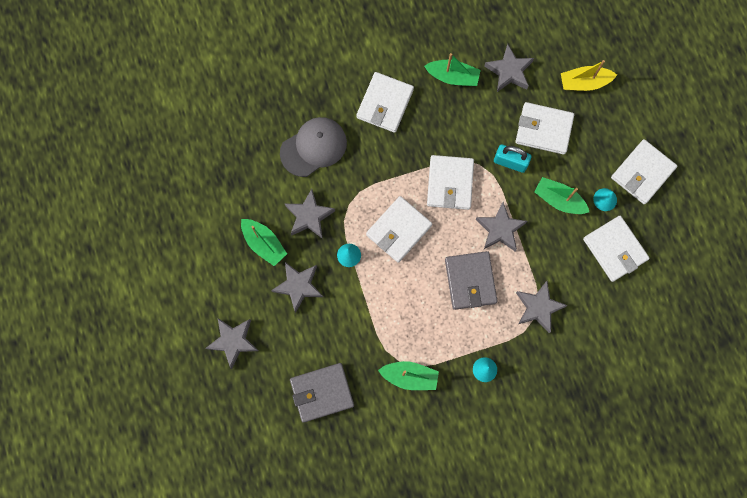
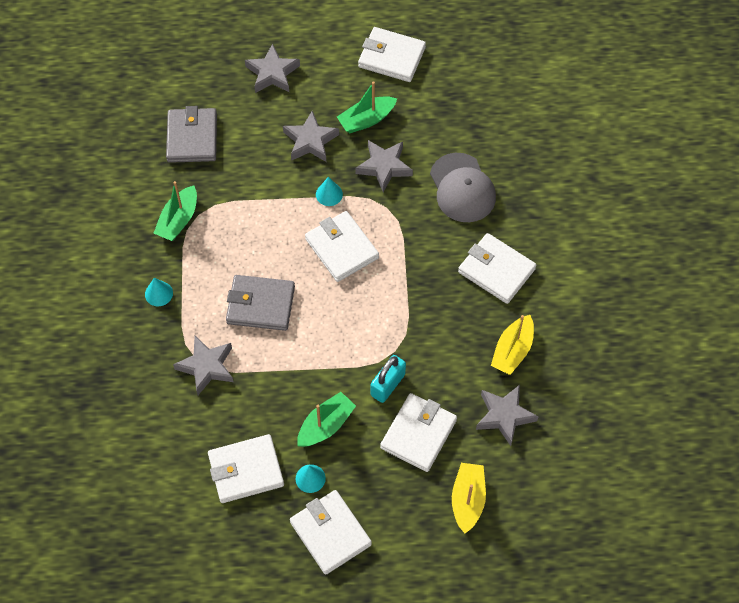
camera: 105 degrees right, 15 degrees down
green boat [424,53,481,86] -> yellow boat [491,315,534,375]
white wallet [427,155,474,210] -> white wallet moved to [358,27,426,82]
grey star [476,202,527,251] -> none

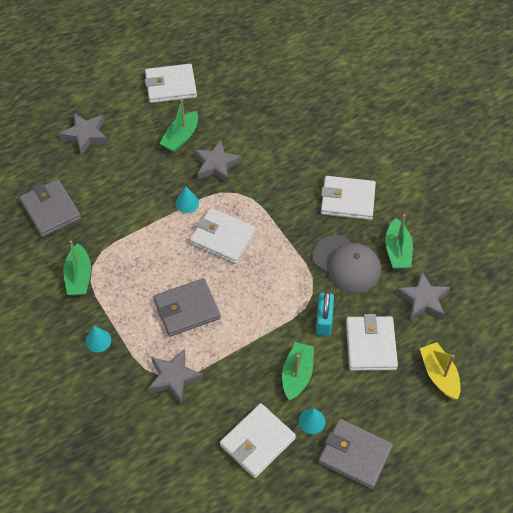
camera: 30 degrees left, 5 degrees down
grey star [283,111,339,162] -> none
white wallet [290,490,372,575] -> grey wallet [318,419,393,489]
grey cap [430,153,496,222] -> grey cap moved to [313,235,381,293]
yellow boat [491,315,534,375] -> green boat [385,214,413,269]

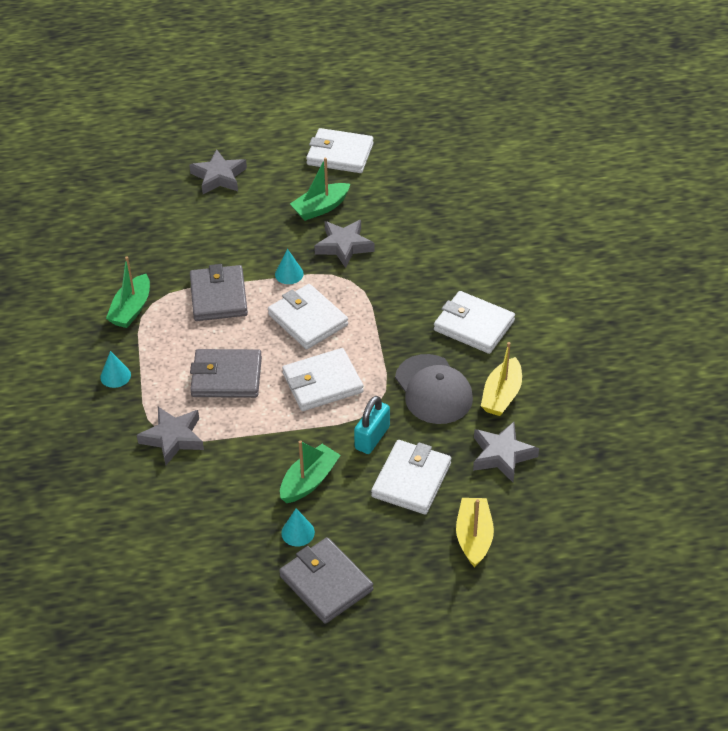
camera: 25 degrees right, 10 degrees down
grey wallet [20,179,81,237] -> grey wallet moved to [190,264,248,321]
white wallet [220,403,296,478] -> white wallet moved to [282,348,364,411]
green boat [385,214,413,269] -> yellow boat [481,342,522,416]

